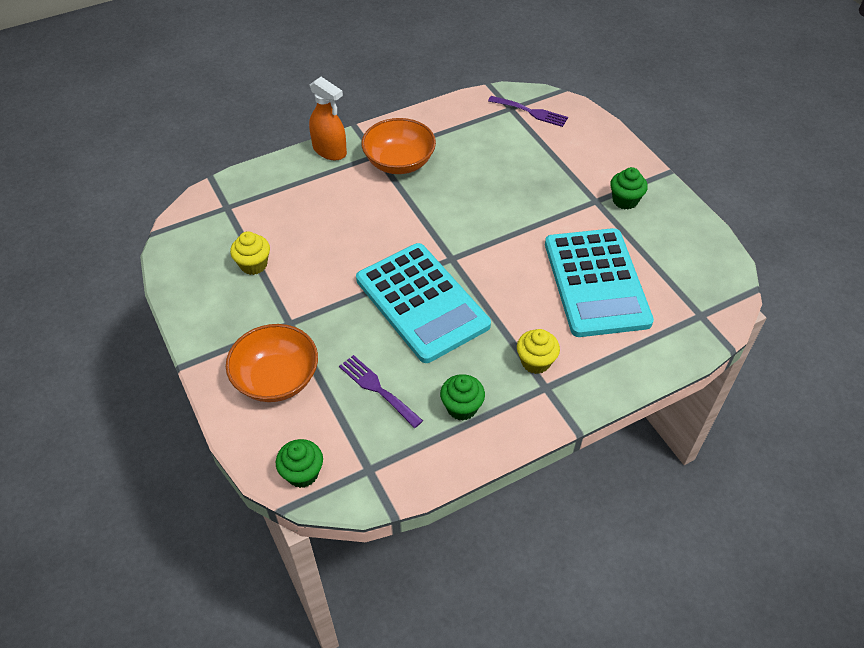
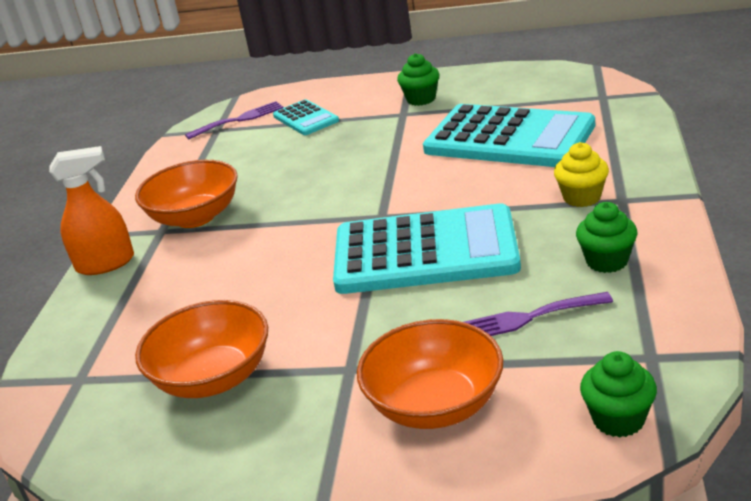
camera: 50 degrees left, 20 degrees down
yellow cupcake [230,231,270,275] -> orange bowl [135,300,268,398]
none -> turquoise calculator [273,99,339,135]

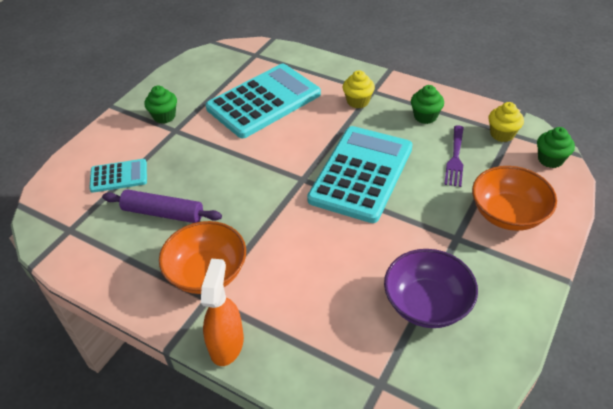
camera: 70 degrees left, 15 degrees up
orange bowl [135,300,268,398] -> purple bowl [384,249,478,328]
purple fork [185,101,284,139] -> none
none -> purple rolling pin [102,189,222,223]
none -> yellow cupcake [488,102,524,142]

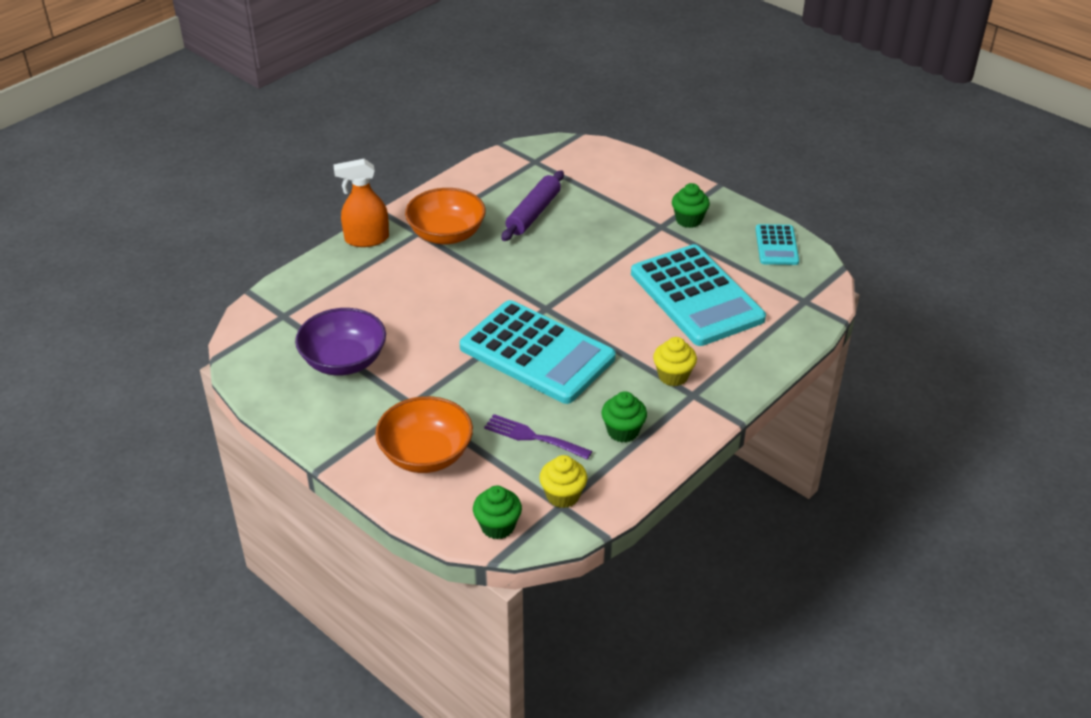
camera: 100 degrees right, 5 degrees down
turquoise calculator [89,159,147,193] -> turquoise calculator moved to [756,224,799,265]
orange spray bottle [201,259,244,366] -> orange spray bottle turned 150 degrees clockwise [334,159,389,247]

